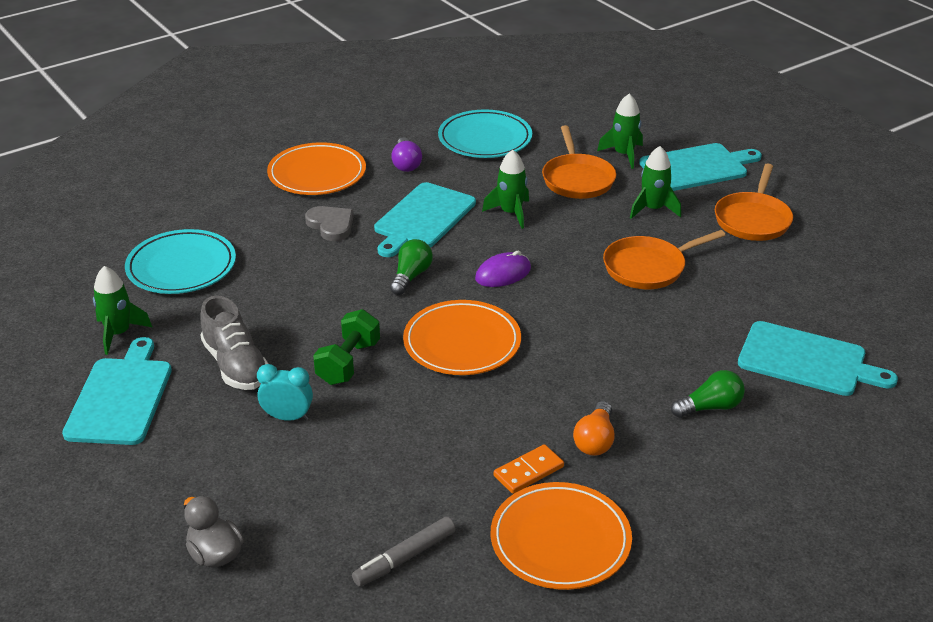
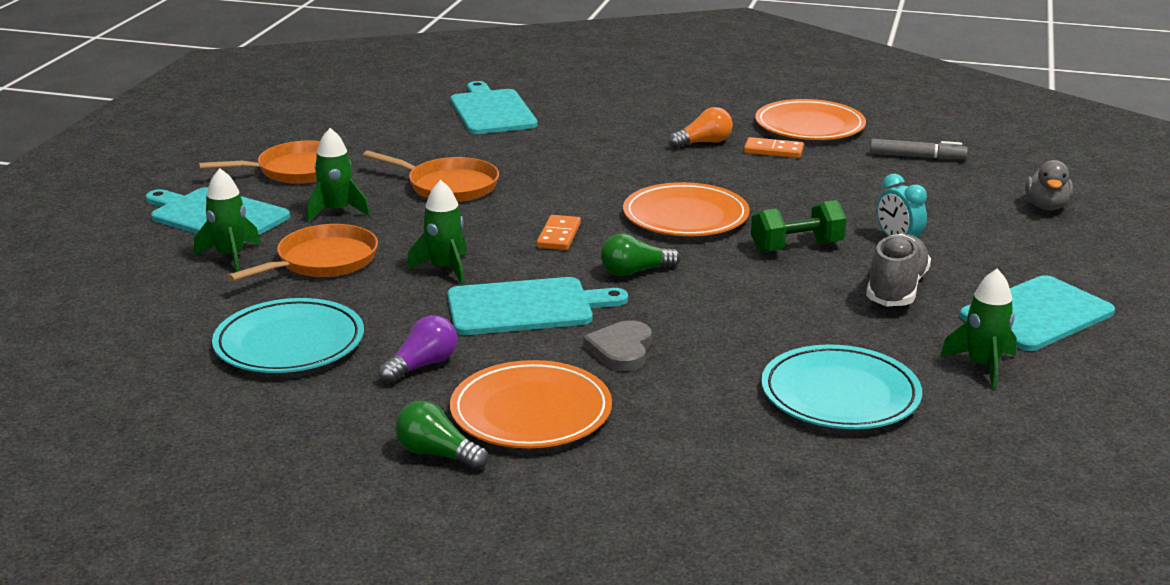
camera: 130 degrees left, 10 degrees down
purple mouse [475,251,531,287] -> orange domino [537,215,581,250]
green light bulb [671,370,745,418] -> green light bulb moved to [395,401,488,470]

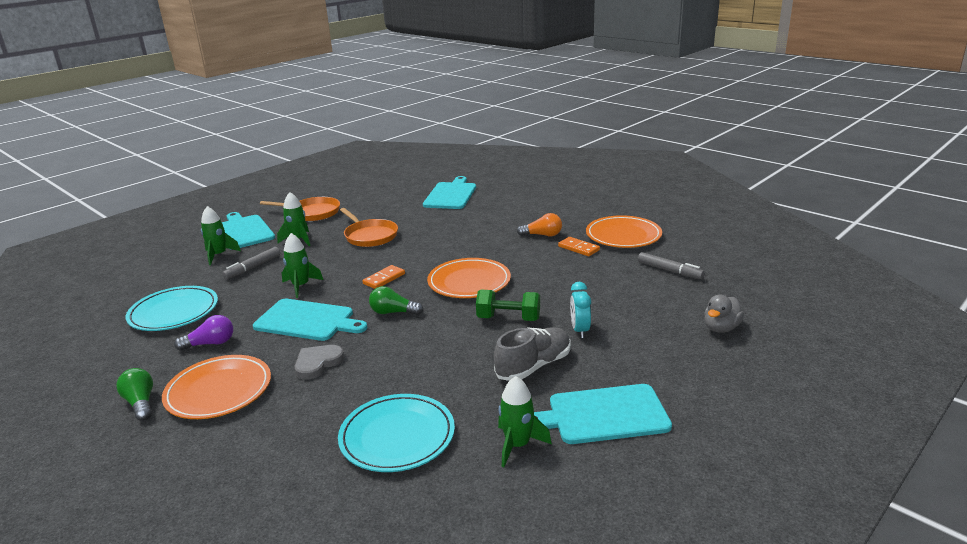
camera: 30 degrees right, 0 degrees up
orange pan [227,224,378,282] -> grey marker [222,247,280,280]

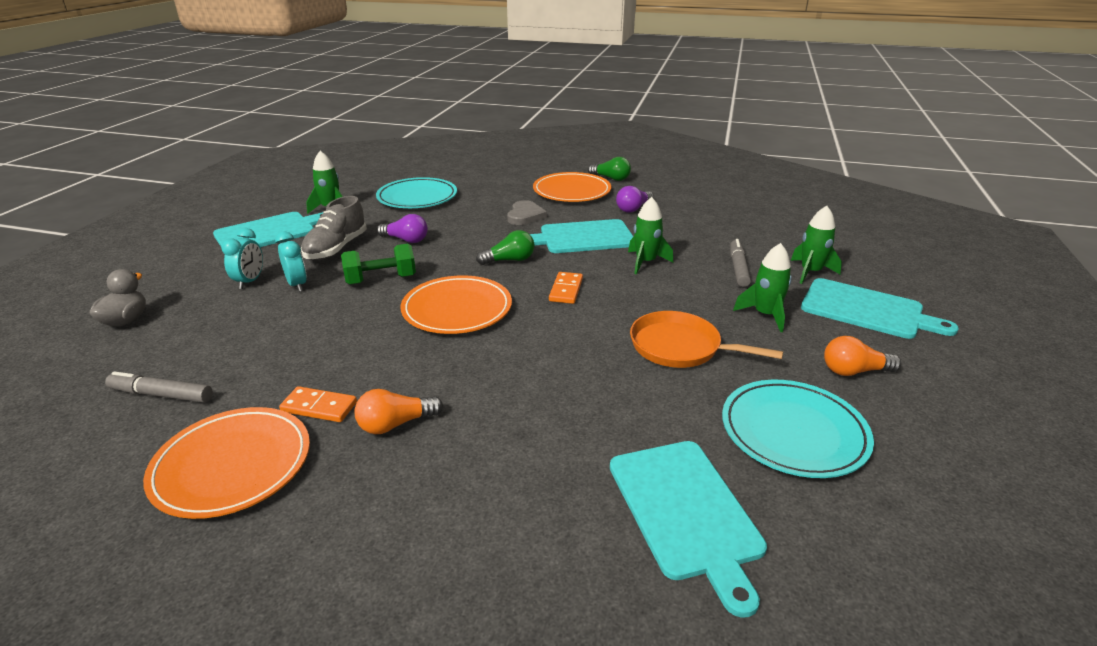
camera: 150 degrees right, 5 degrees up
turquoise plate [126,286,218,331] -> turquoise plate moved to [722,380,874,478]
orange pan [260,197,340,221] -> orange light bulb [824,336,901,376]
none -> turquoise clock [221,228,263,289]
none -> purple light bulb [377,214,428,243]

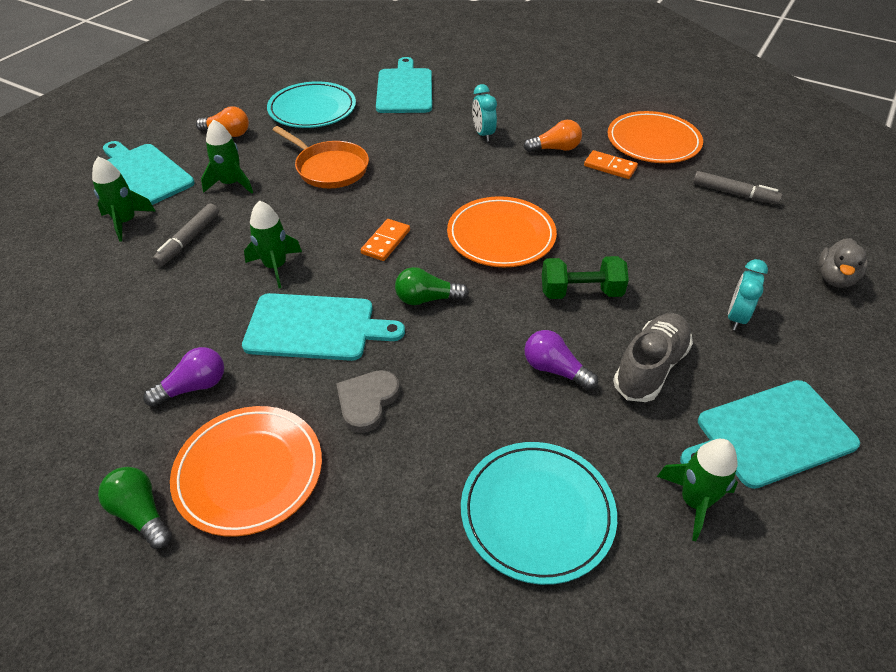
camera: 165 degrees left, 15 degrees up
turquoise clock [275,231,307,292] -> turquoise clock moved to [472,84,497,142]

